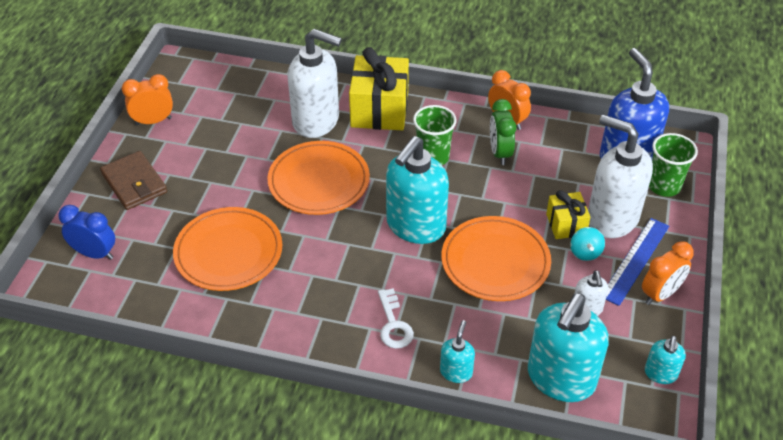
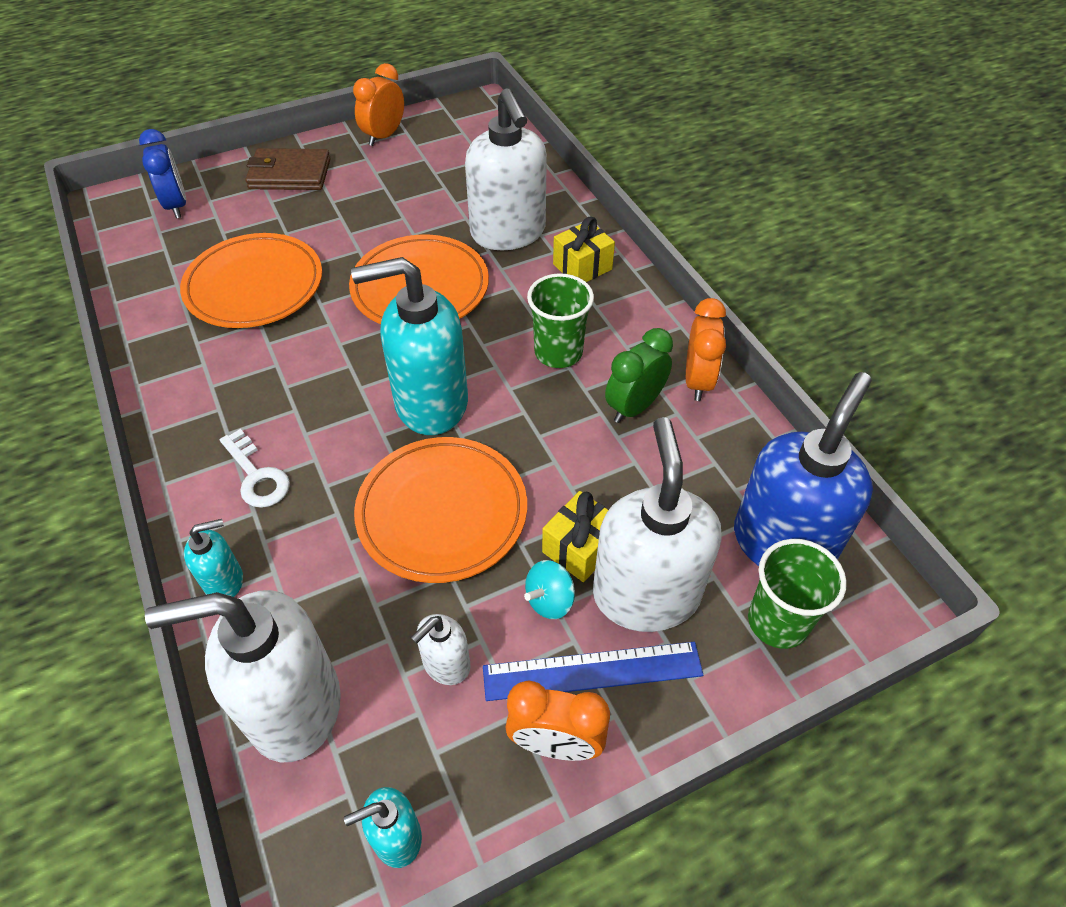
camera: 50 degrees right, 5 degrees up
brown wallet [100,151,167,210] -> brown wallet turned 75 degrees clockwise [245,148,331,190]
orange clock [122,74,173,125] -> orange clock turned 90 degrees counterclockwise [353,63,404,146]
yellow gift [349,47,409,130] -> yellow gift [553,217,615,282], size x0.55
white key [378,288,414,349] -> white key turned 75 degrees counterclockwise [220,429,290,508]
turquoise soap dispenser [528,293,609,402] -> white soap dispenser [145,590,341,762]

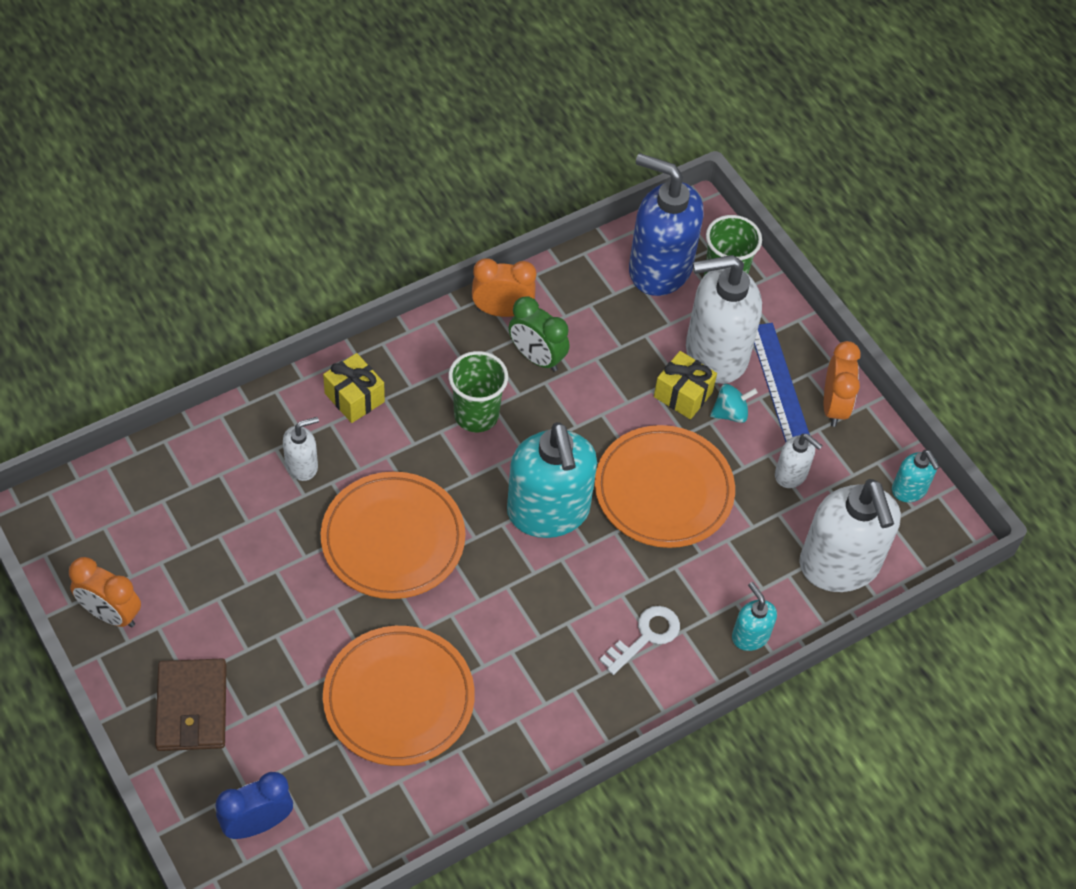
camera: 100 degrees left, 5 degrees up
white soap dispenser [465,88,547,250] -> white soap dispenser [283,417,319,481], size x0.47
turquoise spinning top [524,560,575,619] -> turquoise spinning top turned 60 degrees counterclockwise [710,384,758,423]

